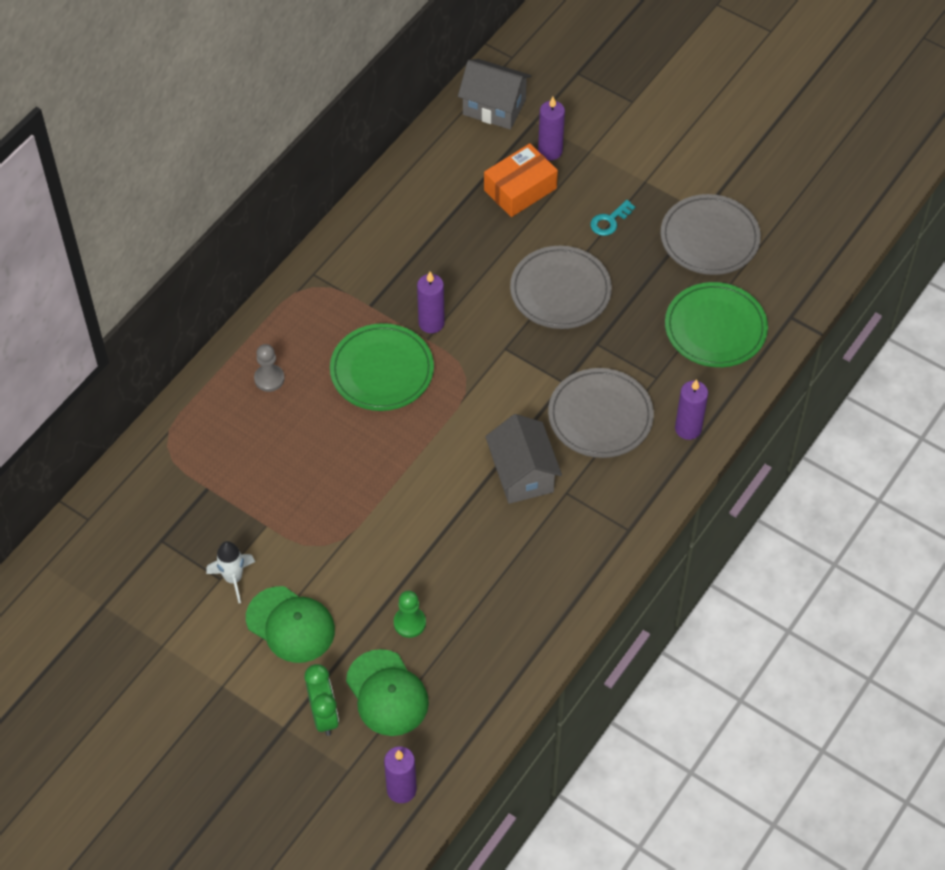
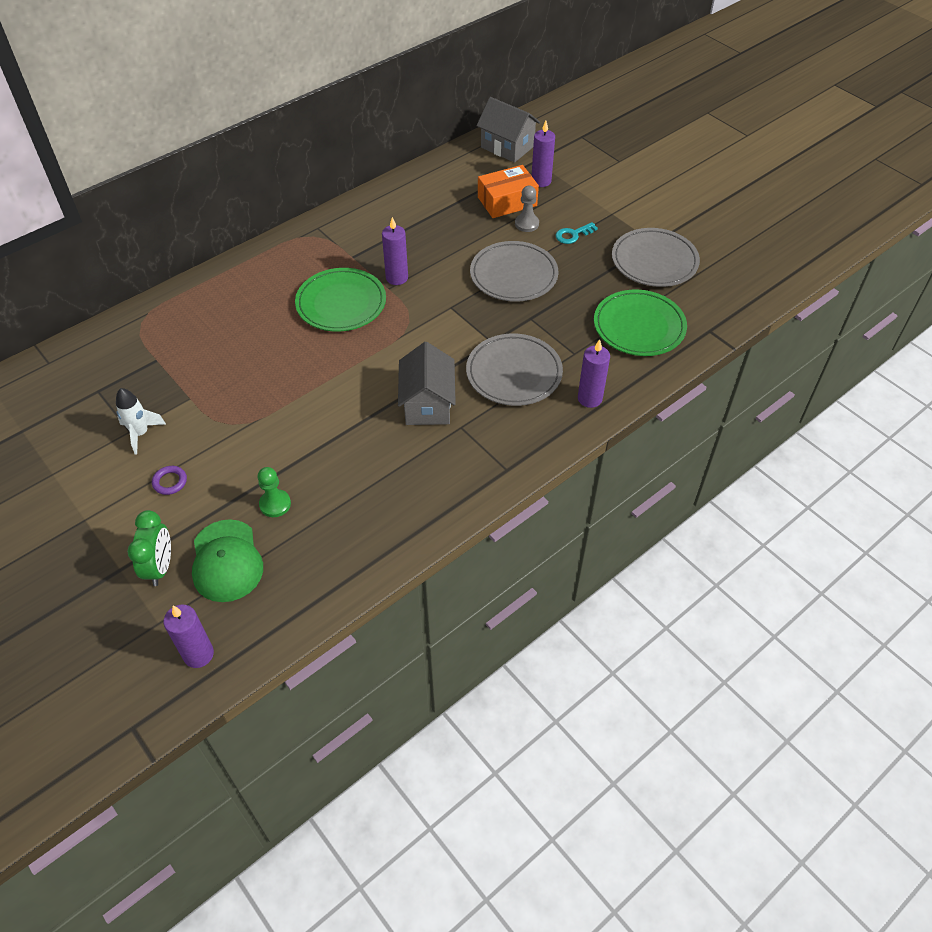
camera: 15 degrees right, 5 degrees down
green cap [246,586,335,663] -> purple ring [152,466,187,495]
grey pawn [254,344,285,392] -> grey pawn moved to [515,186,539,232]

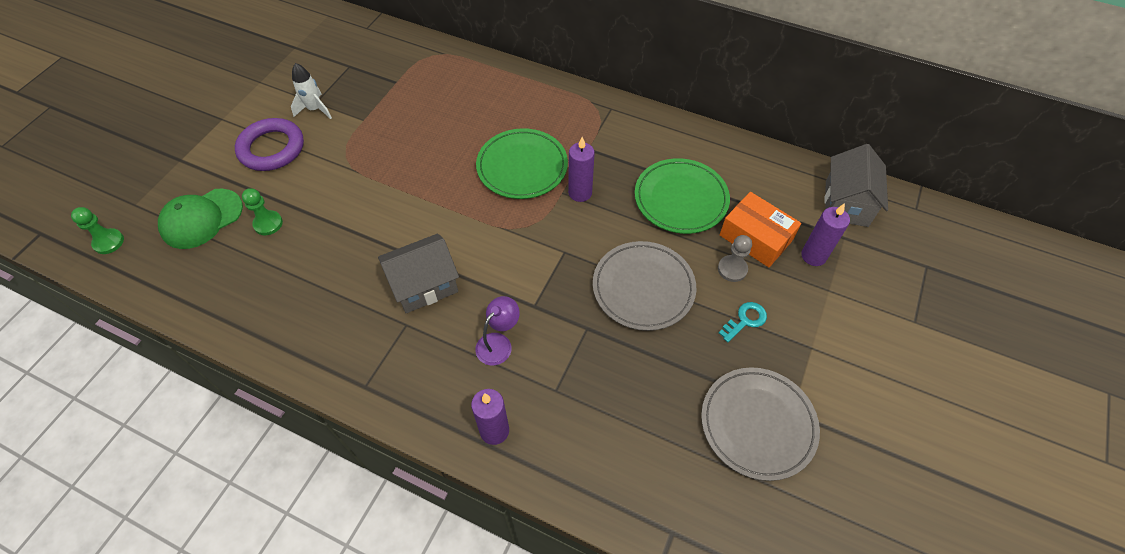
camera: 65 degrees right, 5 degrees up
green clock [127,510,171,586] -> none
purple ring [152,466,187,495] -> purple ring [235,118,304,171], size x2.27
purple candle [164,604,214,668] -> green pawn [71,207,124,254]
grey plate [466,333,563,406] -> purple lamp [475,296,520,365]
turquoise key [556,222,598,244] -> turquoise key turned 105 degrees clockwise [719,302,767,342]
green plate [594,290,687,356] -> green plate moved to [635,158,730,234]

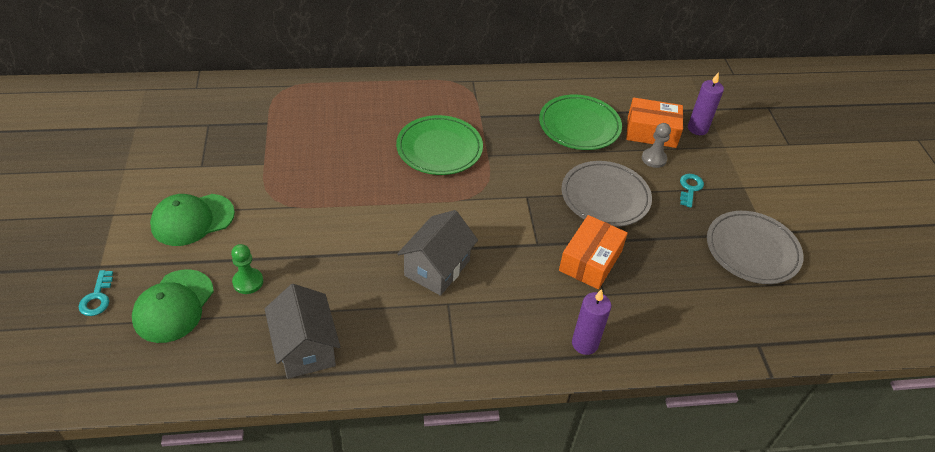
camera: 35 degrees left, 10 degrees down
green pawn [71,207,124,254] -> none
purple ring [235,118,304,171] -> green cap [150,194,235,246]
white rocket [291,63,332,119] -> none
purple lamp [475,296,520,365] -> none
purple candle [568,137,595,202] -> none
grey house [824,144,888,227] -> grey house moved to [265,284,340,379]
none -> turquoise key [78,270,113,316]
none -> orange box [559,215,628,289]

